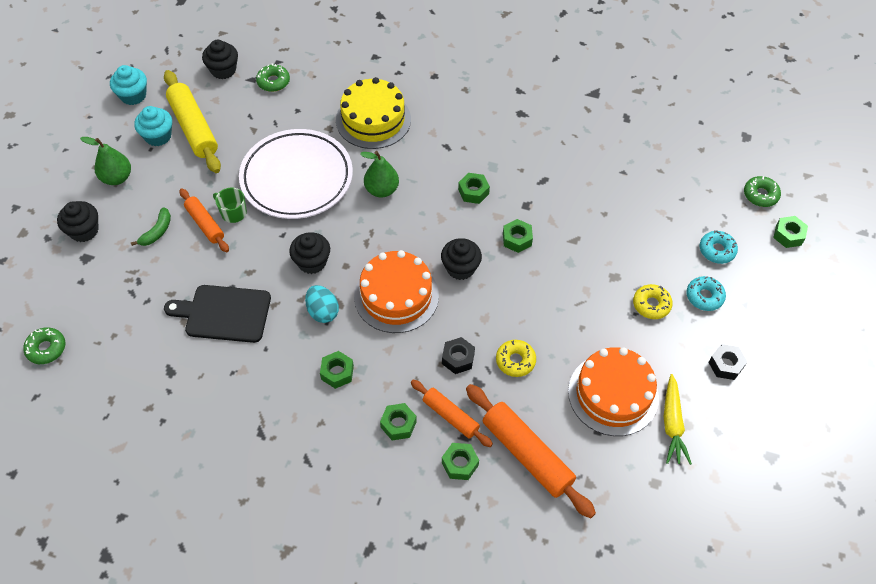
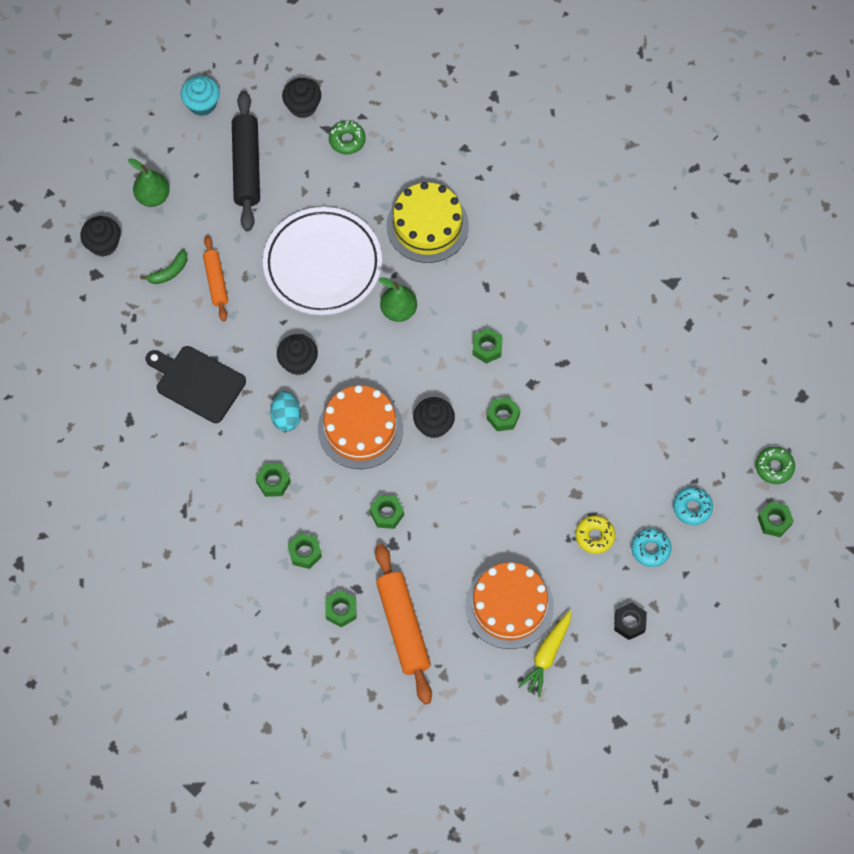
camera: 25 degrees right, 10 degrees up
green donut [23,327,65,364] -> none
turquoise cupcake [134,106,172,146] -> none
yellow rolling pin [164,70,221,173] -> black rolling pin [232,91,260,231]
green mug [213,188,247,223] -> none
orange rolling pin [411,380,493,447] -> none
black nut [442,337,475,374] -> green nut [370,495,404,529]
yellow donut [496,340,536,377] -> none

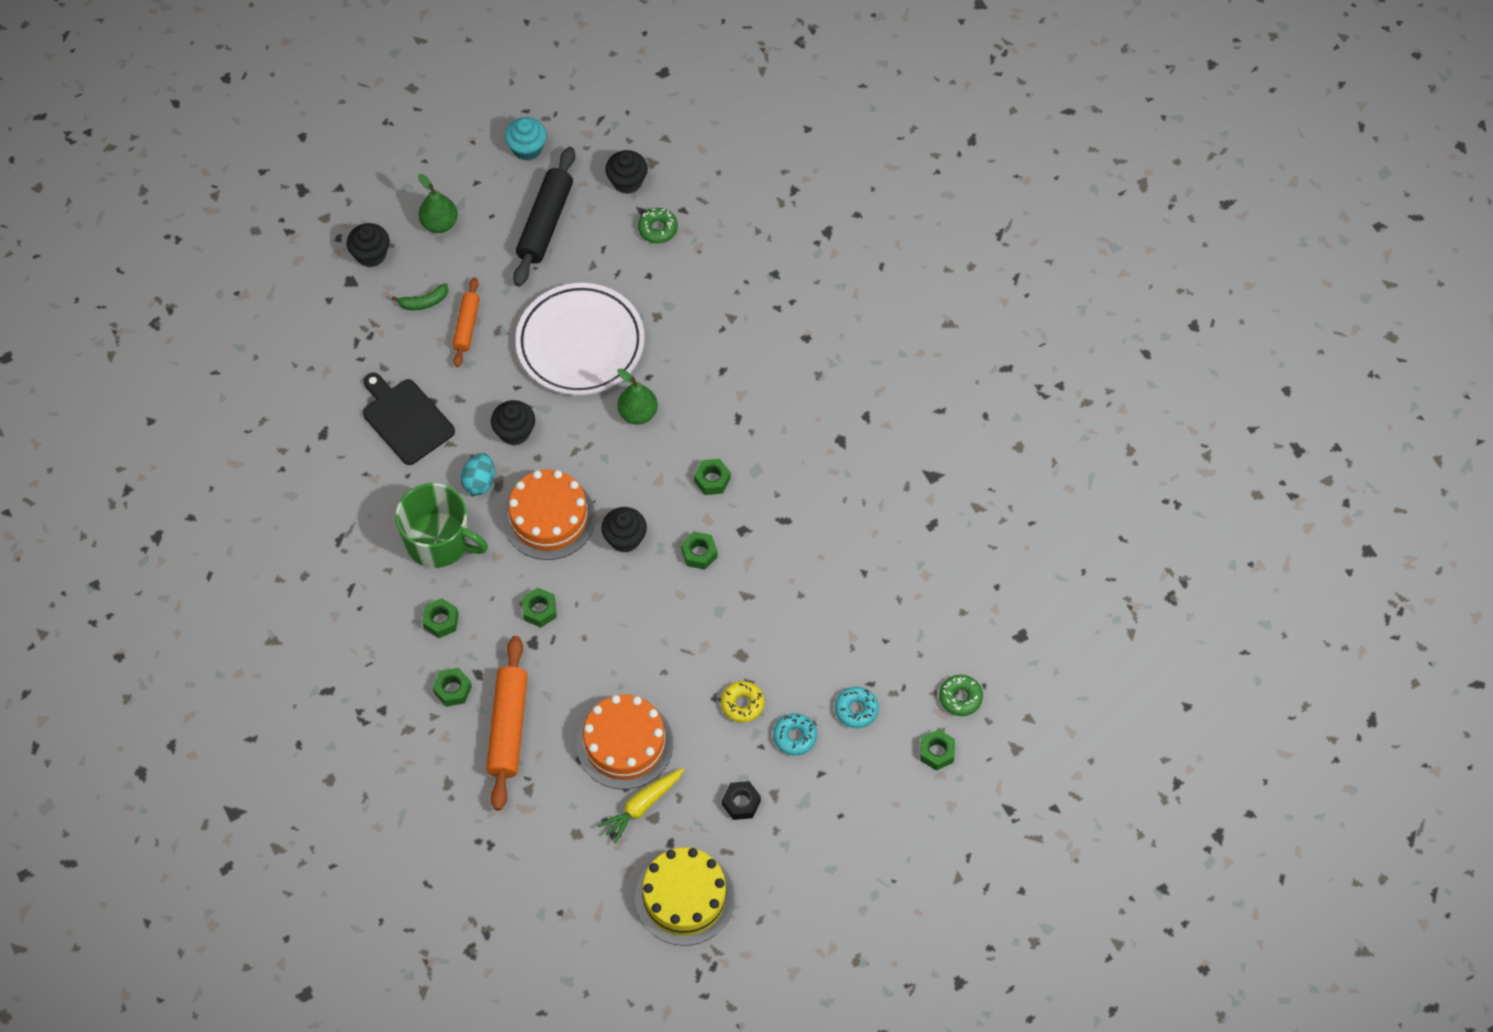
camera: 20 degrees right, 5 degrees down
green nut [256,464,291,497] -> green mug [395,483,488,568]
yellow cake [387,182,469,263] -> yellow cake moved to [635,847,735,946]

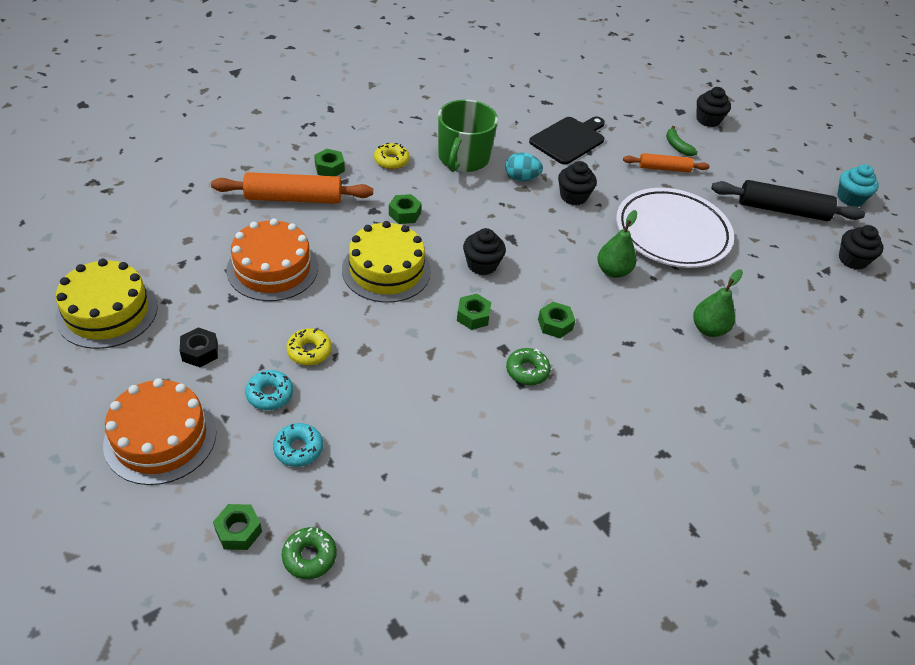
camera: 80 degrees right, 15 degrees down
green pear [418,174,458,233] -> green pear moved to [693,269,743,337]
green nut [422,598,458,638] -> yellow donut [374,143,410,169]
orange cake [503,470,596,560] -> orange cake moved to [103,378,217,485]
yellow carrot [597,768,684,844] -> none
green donut [638,208,678,243] -> green donut moved to [506,348,551,385]
none -> yellow cake [342,221,431,303]

